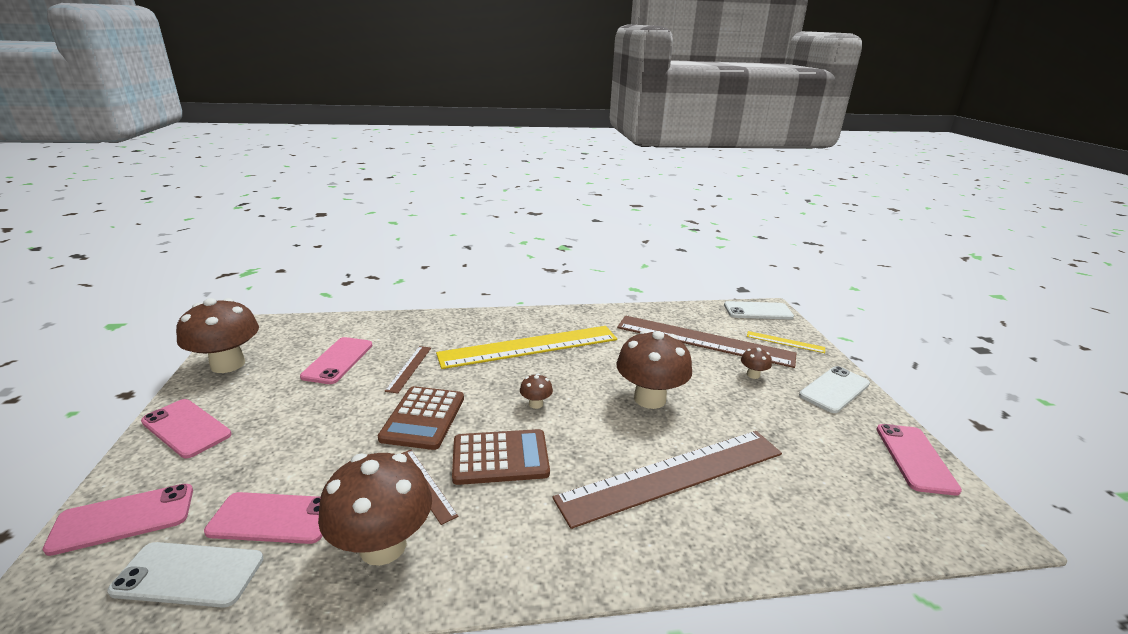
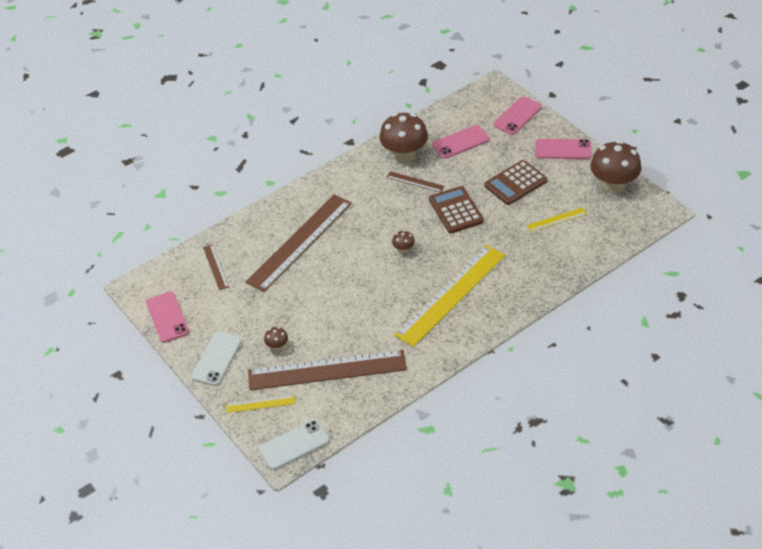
camera: 155 degrees right, 20 degrees up
white phone [107,542,263,608] -> none
pink phone [300,337,372,384] -> yellow ruler [527,208,587,232]
brown ruler [385,346,431,393] -> brown ruler moved to [203,244,229,290]
brown calculator [452,429,550,485] -> brown calculator moved to [484,160,547,205]
brown mushroom [616,330,692,409] -> none

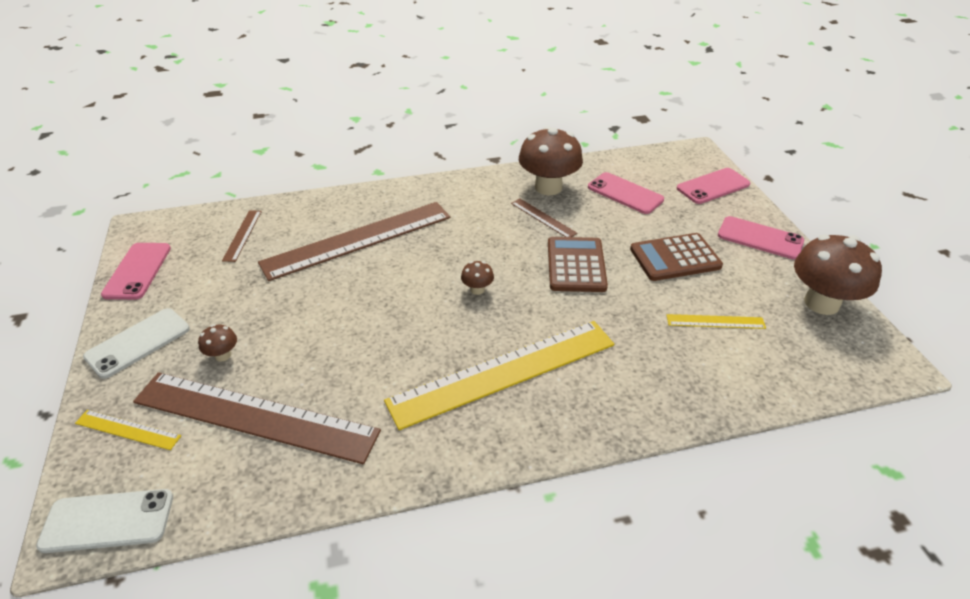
camera: 20 degrees right, 5 degrees down
pink phone [432,125,489,159] -> pink phone turned 45 degrees clockwise [588,172,664,214]

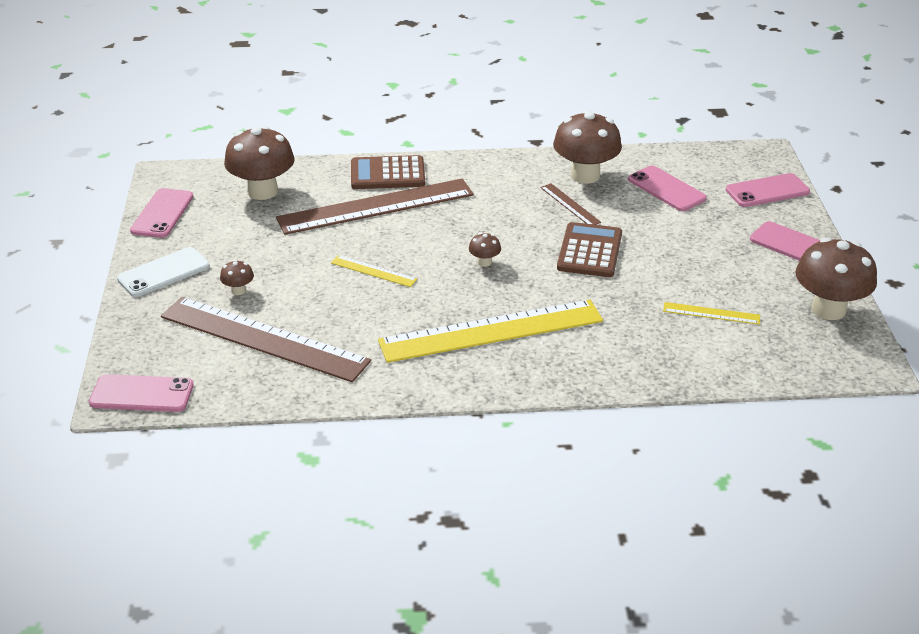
camera: 10 degrees right, 5 degrees down
white phone [36,489,173,553] -> pink phone [89,374,194,412]
yellow ruler [75,410,181,450] -> yellow ruler moved to [331,255,417,287]
brown ruler [222,210,262,262] -> brown mushroom [224,126,295,200]
brown calculator [630,233,723,281] -> brown calculator moved to [351,155,425,189]

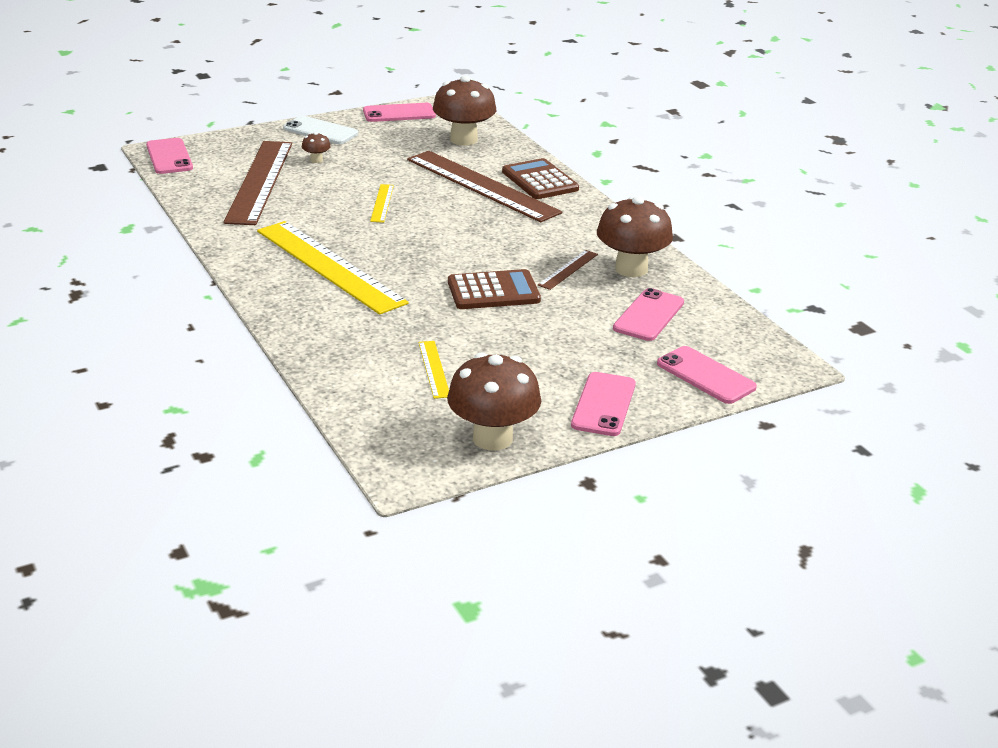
camera: 65 degrees right, 5 degrees down
brown mushroom [469,233,501,267] -> none

